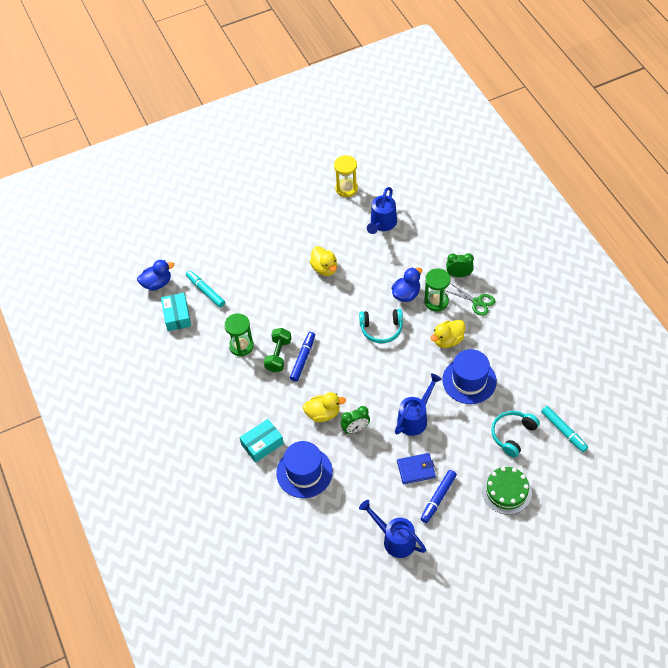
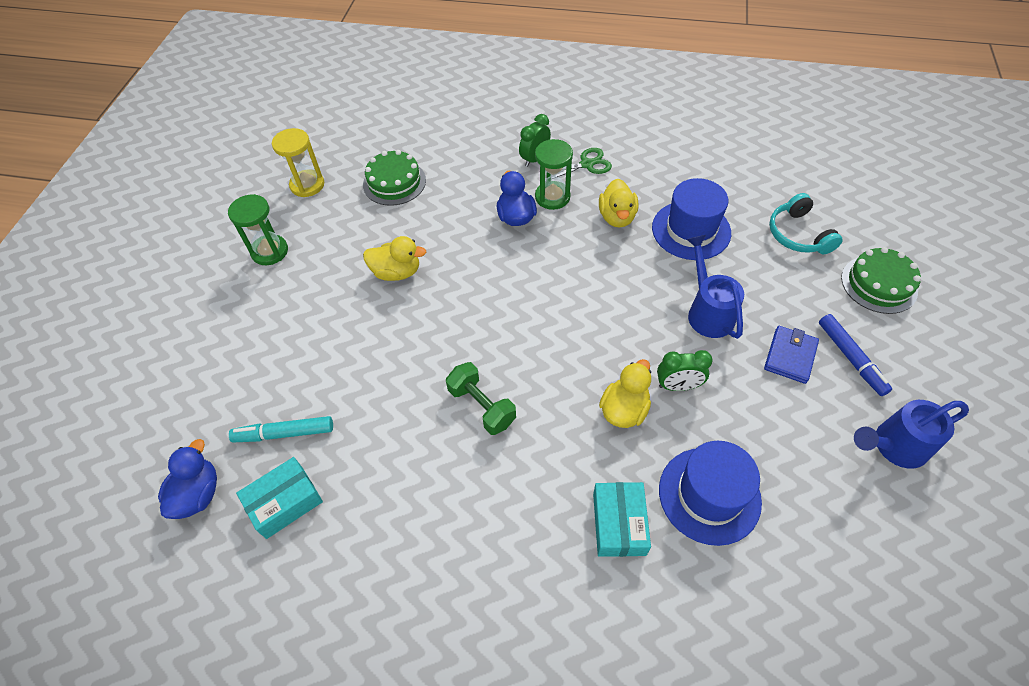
camera: 55 degrees left, 0 degrees up
turquoise box [161,293,191,331] -> turquoise box turned 60 degrees counterclockwise [236,457,323,539]
green hourglass [224,313,254,356] -> green hourglass moved to [228,194,288,265]
blue marker [290,332,315,382] -> none
green clock [341,406,370,434] -> green clock turned 75 degrees clockwise [657,350,713,391]
turquoise headphones [359,309,403,343] -> none
blue watering can [367,187,397,234] -> green cake [363,150,426,206]
turquoise marker [541,406,588,452] -> none

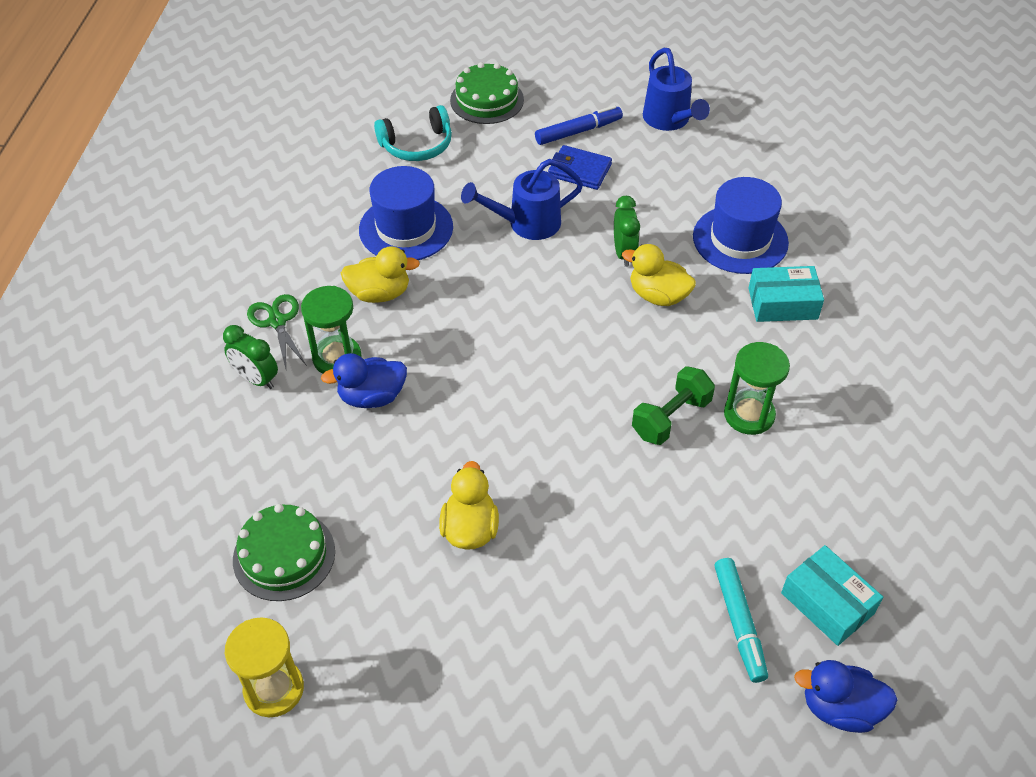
camera: 95 degrees left, 5 degrees down
green hourglass [228,194,288,265] -> green hourglass moved to [724,342,790,435]

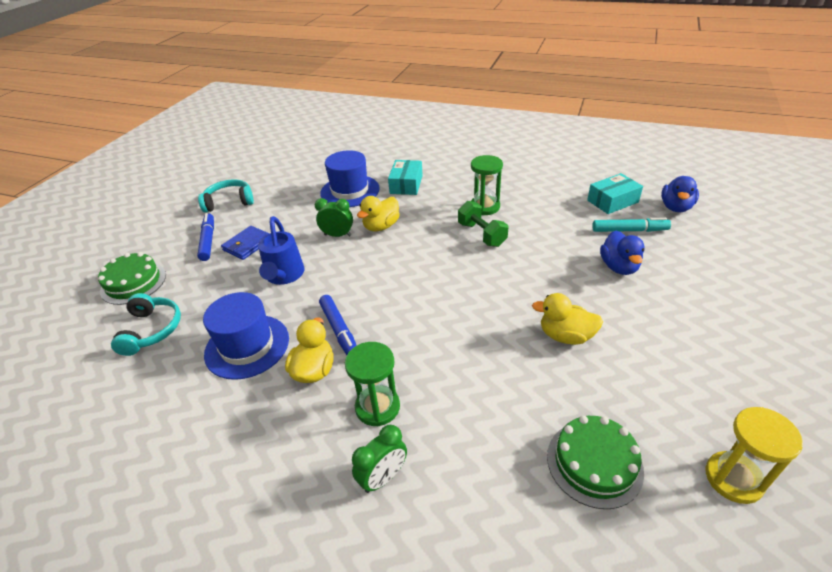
camera: 75 degrees left, 10 degrees down
green scissors [247,294,307,369] -> none
blue duck [321,353,407,408] -> blue duck moved to [600,231,645,275]
blue watering can [643,48,710,131] -> turquoise headphones [198,179,254,213]
none -> blue marker [319,295,357,355]

